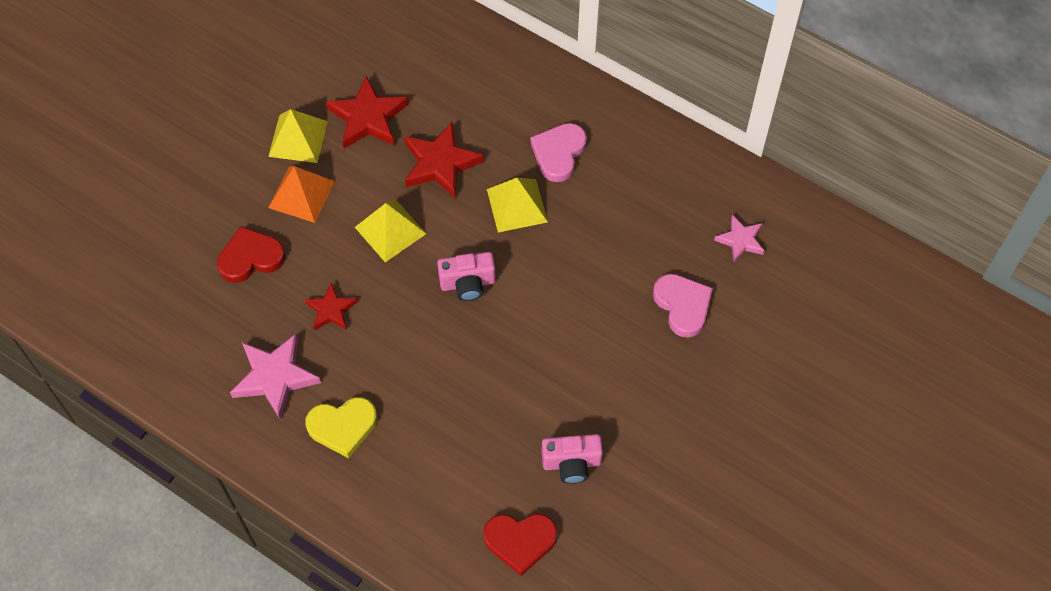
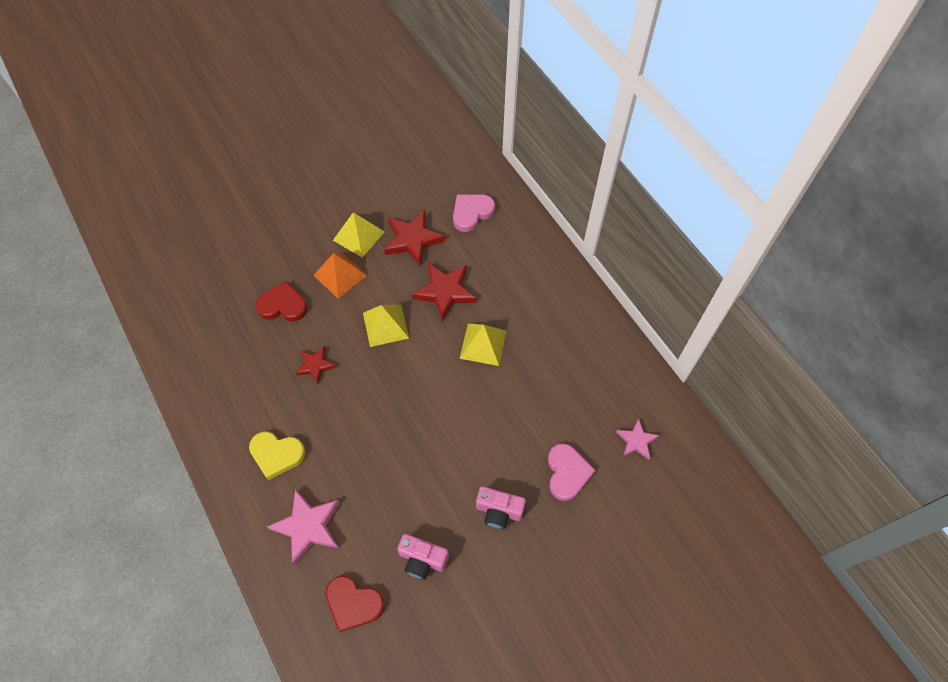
camera: 25 degrees right, 0 degrees up
pink star [230,334,321,420] -> pink star moved to [267,489,340,565]
pink camera [437,252,496,301] -> pink camera moved to [476,486,526,529]
pink heart [530,123,587,182] -> pink heart moved to [453,194,495,232]

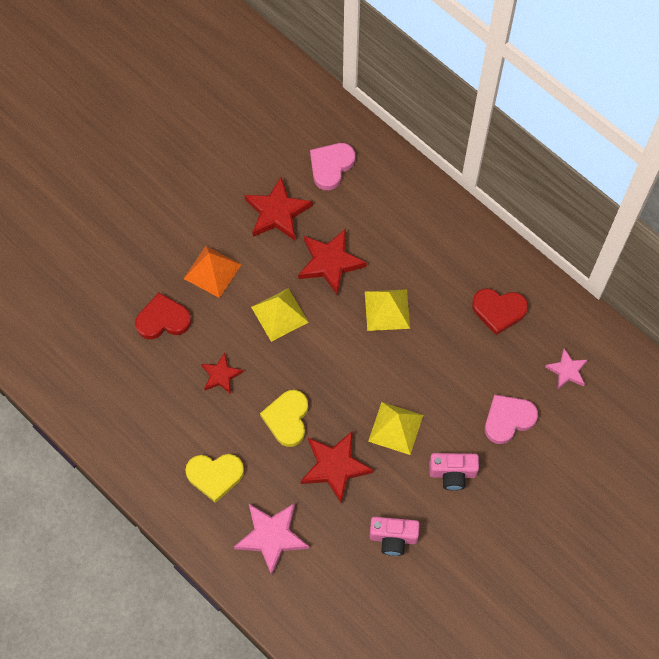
camera: 15 degrees left, 5 degrees up
red heart [326,576,384,632] -> red heart moved to [472,288,528,335]
yellow pyramid [333,212,385,258] -> yellow pyramid moved to [368,402,423,455]
pink heart [548,443,595,501] -> pink heart turned 105 degrees counterclockwise [485,395,538,444]
none -> yellow heart [260,390,308,447]
none -> red star [301,431,374,504]

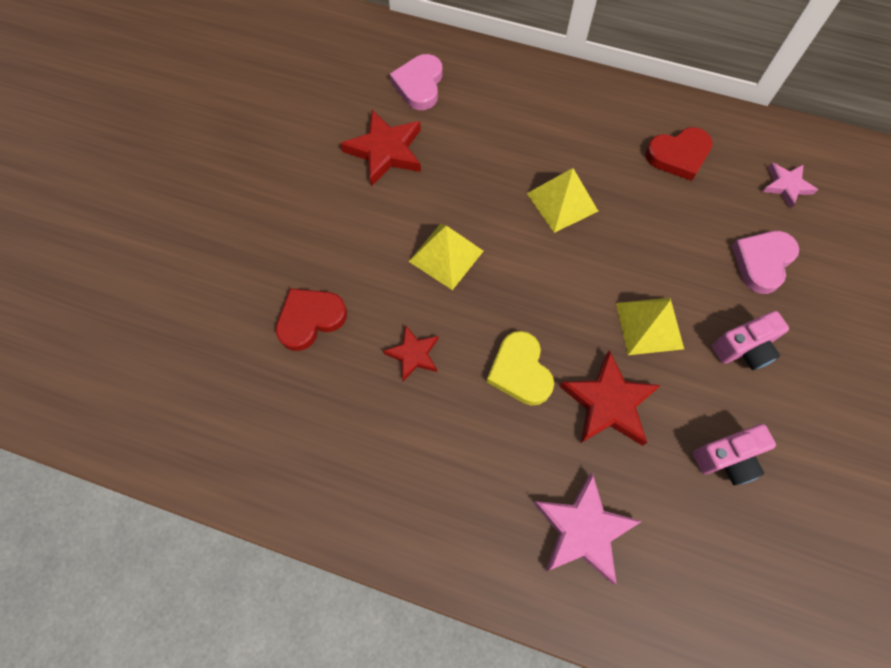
camera: 25 degrees left, 0 degrees up
orange pyramid [184,246,242,298] -> none
yellow heart [185,454,244,503] -> none
red star [298,229,367,296] -> none

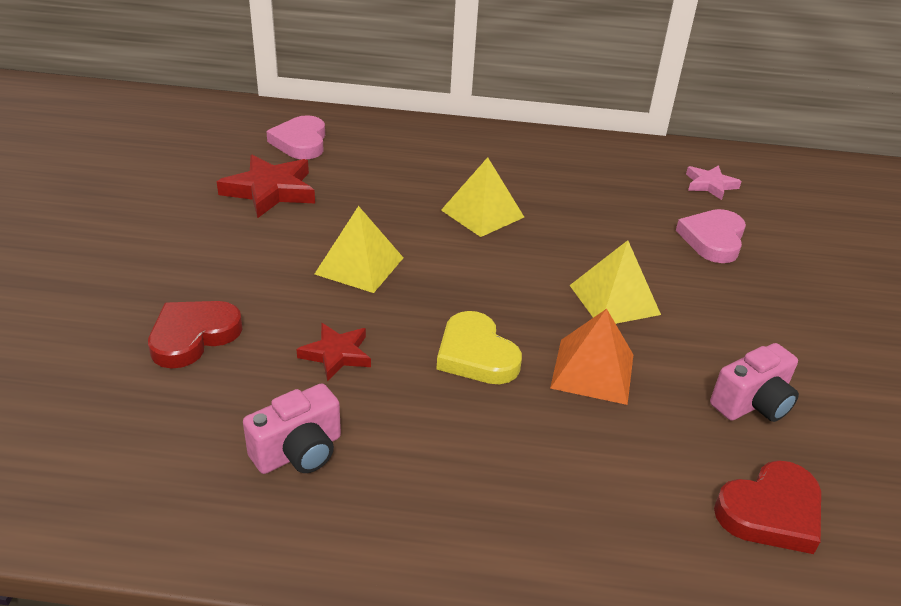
camera: 15 degrees left, 30 degrees down
pink star [534,473,642,584] -> none
red star [559,350,661,446] -> orange pyramid [550,309,633,405]
red heart [645,127,713,181] -> red heart moved to [714,460,821,554]
pink camera [712,311,789,370] -> pink camera moved to [243,383,341,474]

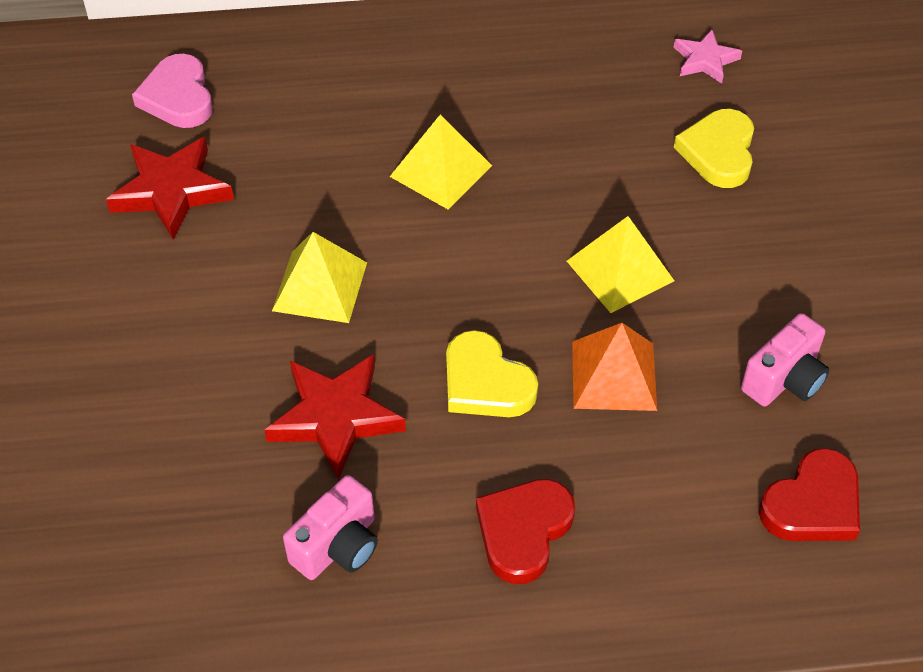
camera: 10 degrees left, 15 degrees up
red heart [148,301,243,369] -> red heart moved to [476,479,575,584]
red star [296,323,371,381] -> red star [264,354,406,480], size x1.67
pink heart [676,209,746,263] -> yellow heart [674,109,754,188]

